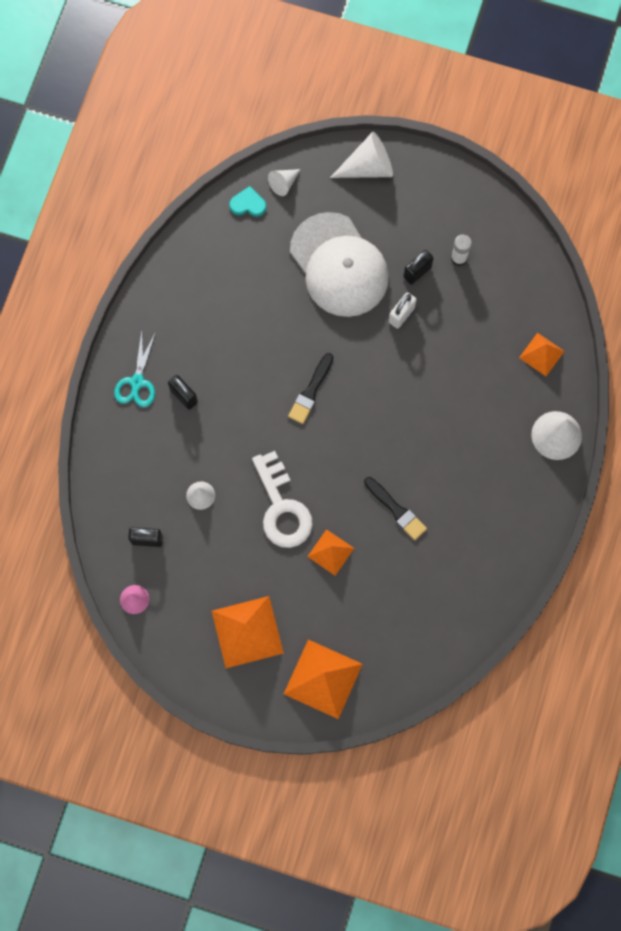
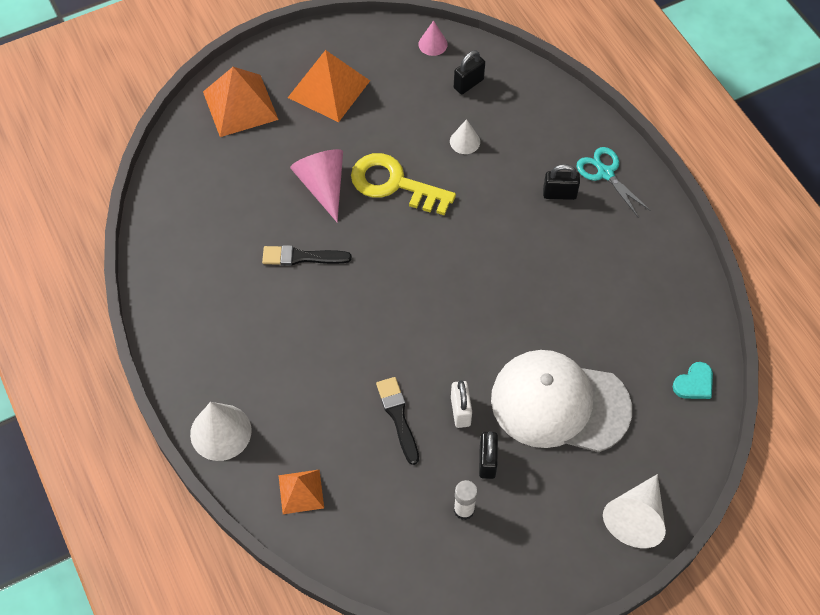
camera: 135 degrees right, 15 degrees down
white key [252,451,313,548] -> yellow key [351,153,456,216]
white cone [268,169,301,196] -> none
black brush [288,353,333,424] -> black brush moved to [376,377,419,465]
orange pyramid [307,529,354,576] -> pink cone [290,149,343,223]

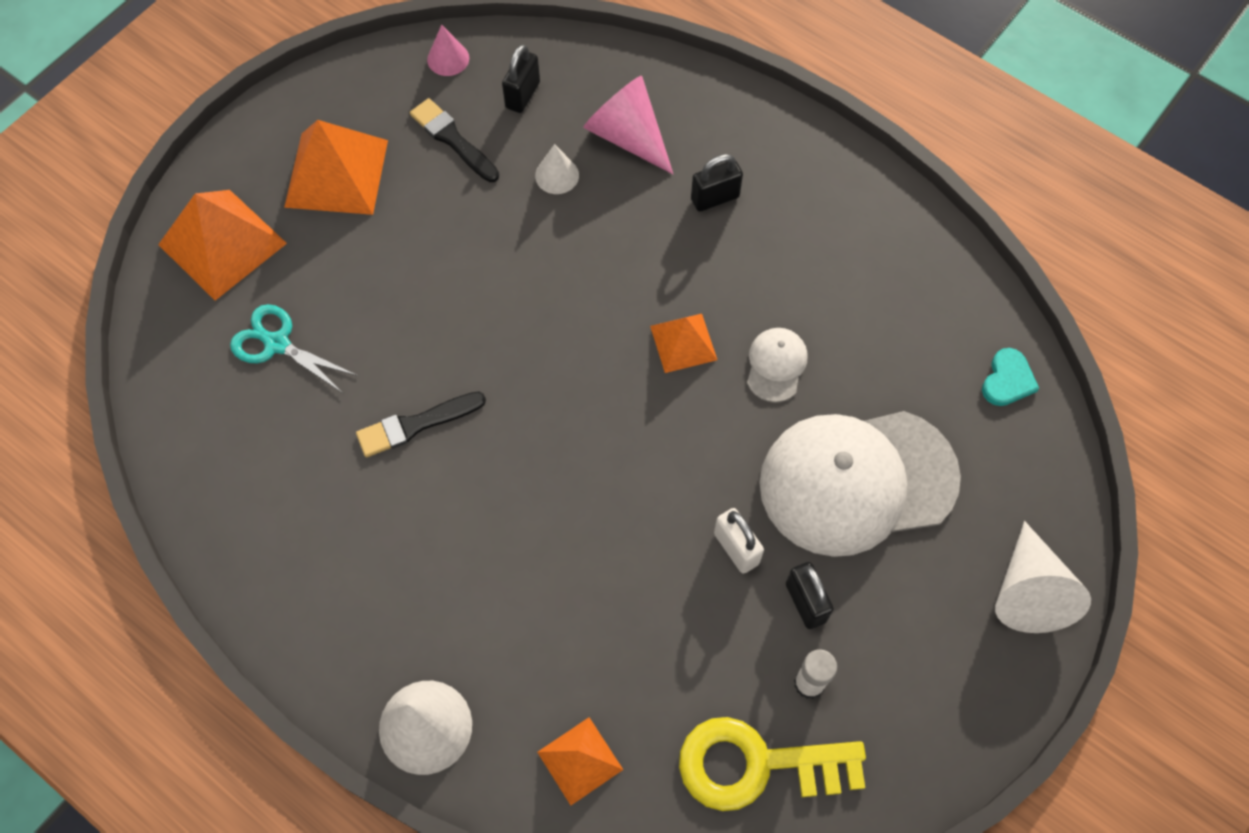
camera: 25 degrees left, 5 degrees up
pink cone [290,149,343,223] -> pink cone moved to [583,76,673,174]
yellow key [351,153,456,216] -> yellow key moved to [679,717,866,811]
black brush [376,377,419,465] -> black brush moved to [410,98,499,182]
turquoise scissors [577,147,651,217] -> turquoise scissors moved to [230,304,358,394]
none -> orange pyramid [650,314,717,373]
none -> white cap [747,328,808,402]

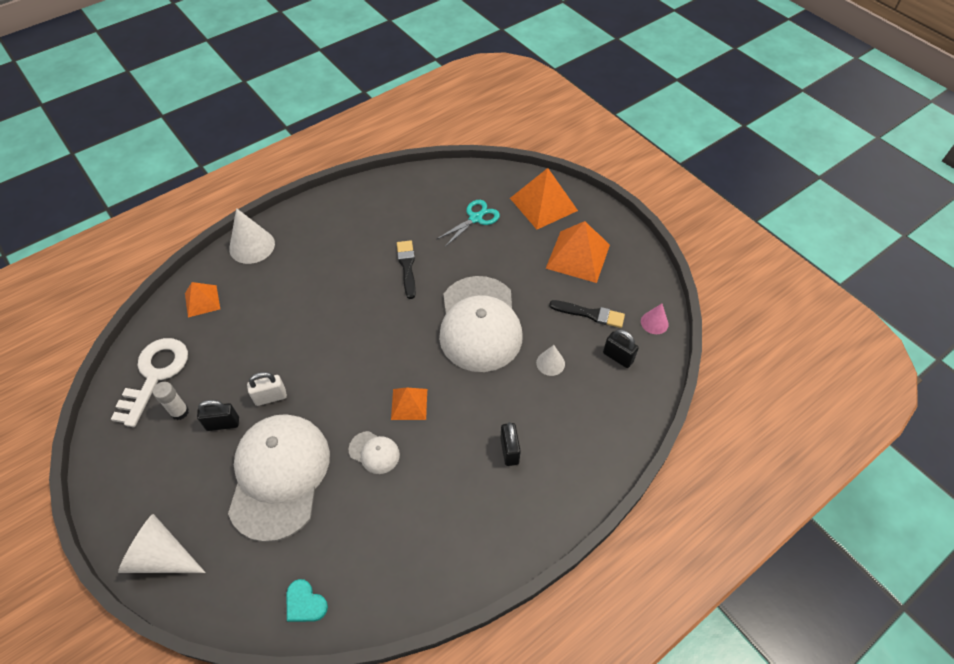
camera: 105 degrees right, 10 degrees down
black brush [410,98,499,182] -> black brush turned 45 degrees clockwise [549,300,625,328]
pink cone [583,76,673,174] -> none
yellow key [679,717,866,811] -> white key [111,338,188,427]
none -> white cap [439,276,523,372]

